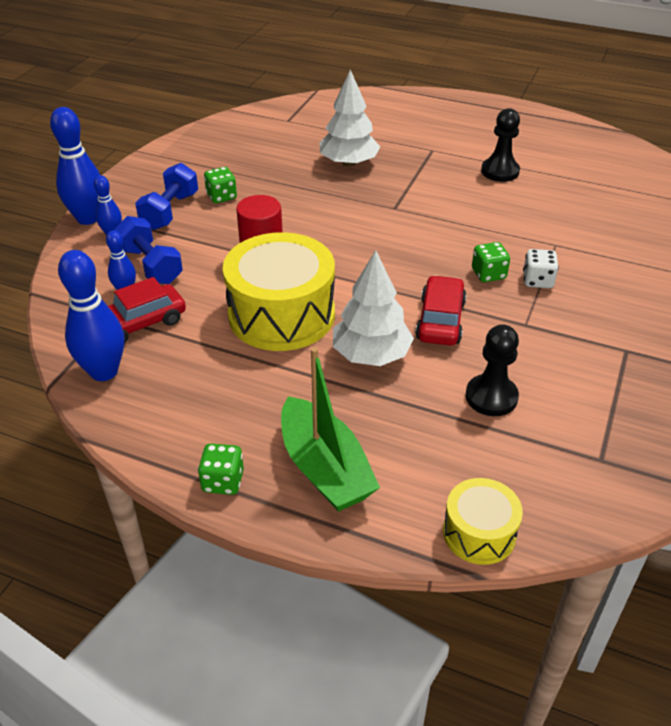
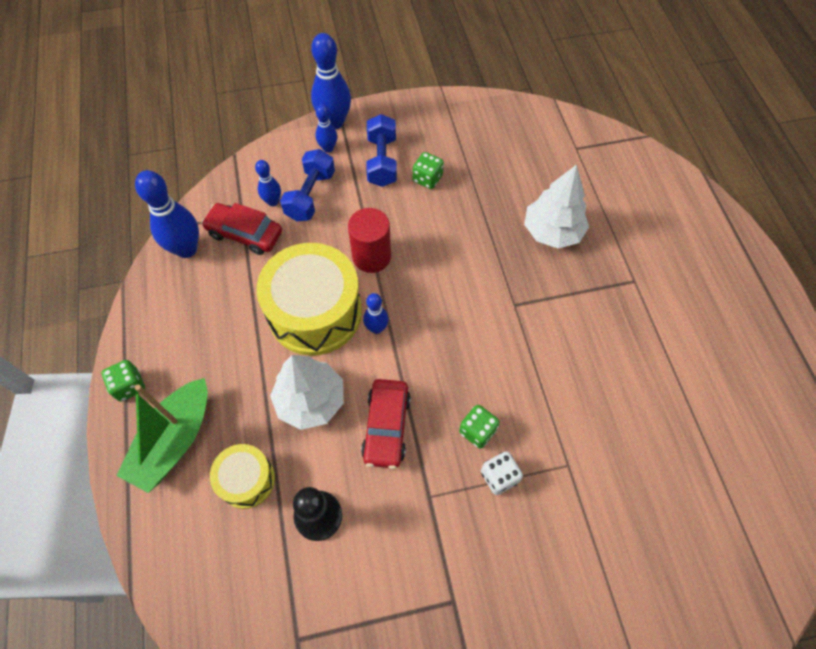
camera: 55 degrees right, 20 degrees up
blue dumbbell [135,163,198,230] -> blue dumbbell turned 75 degrees counterclockwise [366,114,397,187]
red car [415,275,467,346] -> red car turned 120 degrees clockwise [361,379,411,469]
yellow drum [443,478,523,565] -> yellow drum moved to [210,444,275,509]
black pawn [481,108,520,182] -> none
none -> blue bowling pin [363,293,389,334]

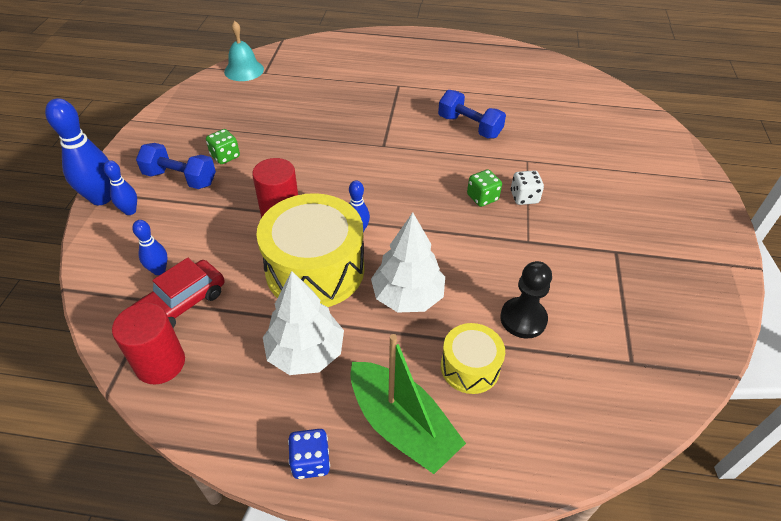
camera: 70 degrees left, 15 degrees down
green dice [102,360,145,402] -> blue dice [288,429,330,479]
blue bowling pin [135,170,199,258] -> red cylinder [112,303,185,384]
blue dumbbell [280,149,335,221] -> blue dumbbell moved to [438,90,506,139]
red car [361,379,411,469] -> none
white tree [524,164,589,249] -> white tree moved to [263,271,344,375]
none -> turquoise bell [224,21,264,81]

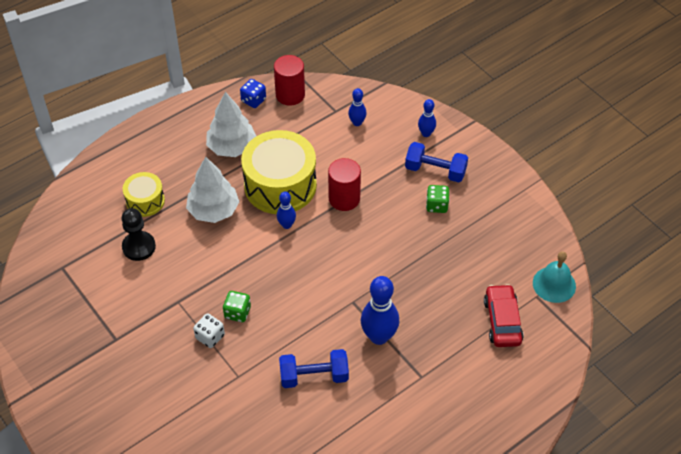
camera: 135 degrees right, 5 degrees up
blue bowling pin [45,98,111,205] -> blue bowling pin moved to [361,276,399,345]
red car [131,258,225,328] -> red car moved to [484,284,524,347]
blue dumbbell [136,143,216,189] -> blue dumbbell turned 45 degrees clockwise [405,142,468,182]
blue dice [288,429,330,479] -> blue dice moved to [240,79,266,108]
green boat [350,334,466,474] -> none

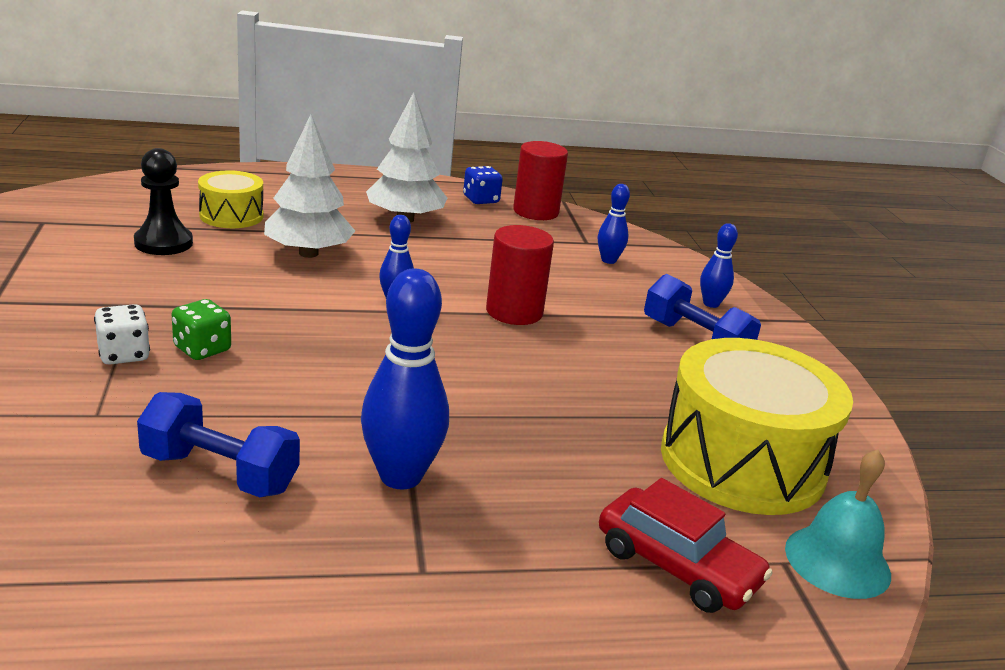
camera: 25 degrees right, 25 degrees down
yellow drum [241,130,317,214] -> yellow drum moved to [661,338,853,515]
green dice [426,185,449,213] -> none
red car [484,284,524,347] -> red car turned 105 degrees clockwise [599,478,772,613]

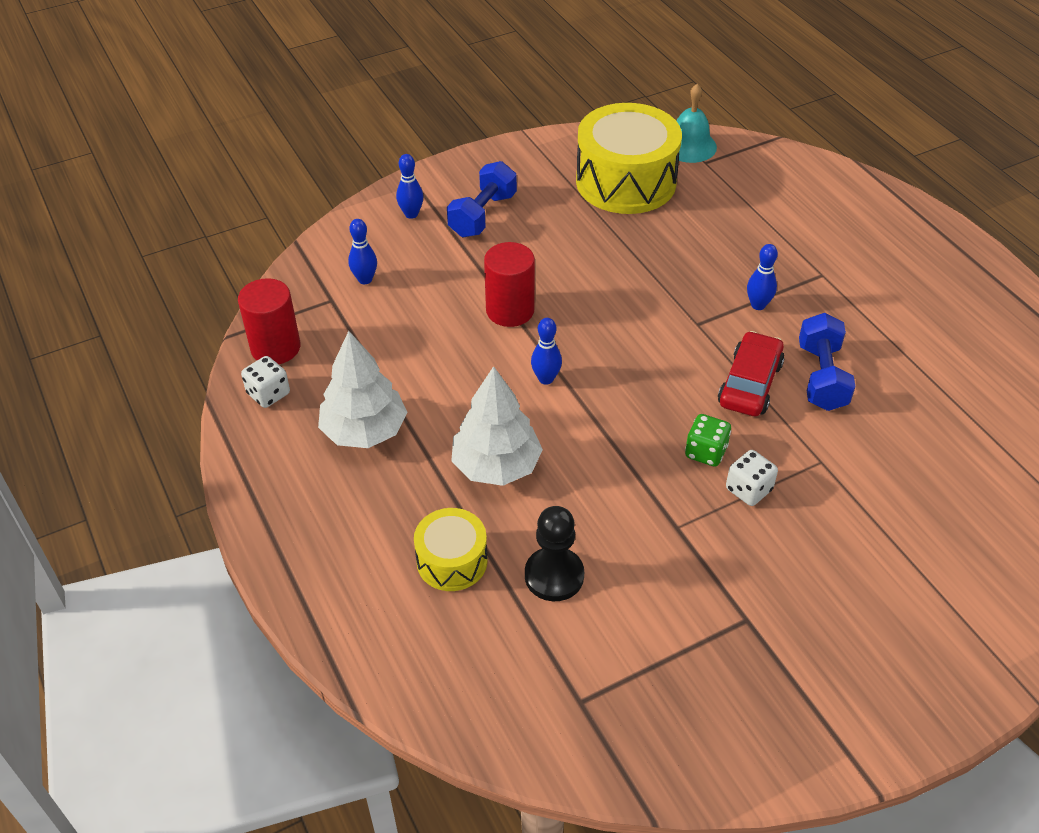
camera: 105 degrees left, 20 degrees up
blue bowling pin [361,269,449,490] -> blue bowling pin [747,244,778,310], size x0.54
blue dice [463,166,503,204] -> white dice [241,356,290,408]
red car [599,478,772,613] -> red car moved to [718,331,785,416]

